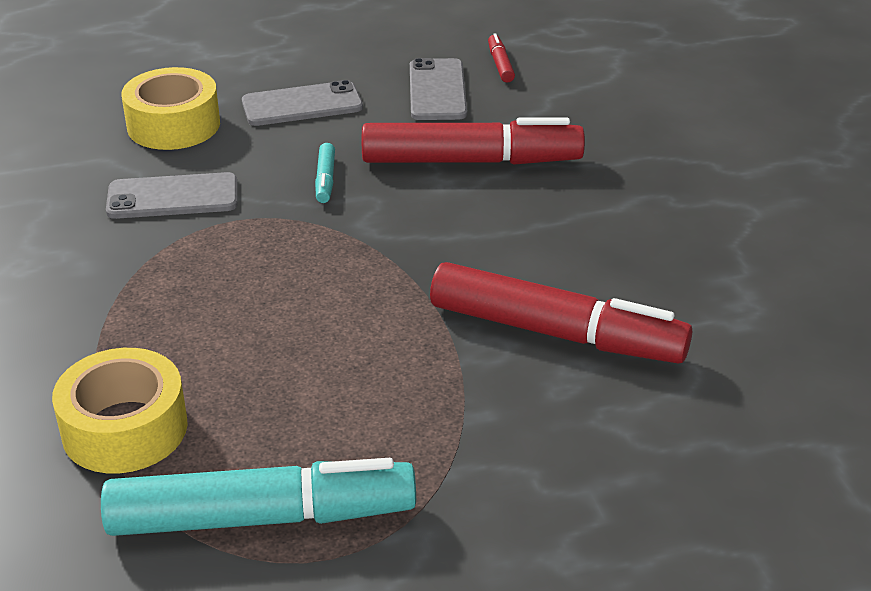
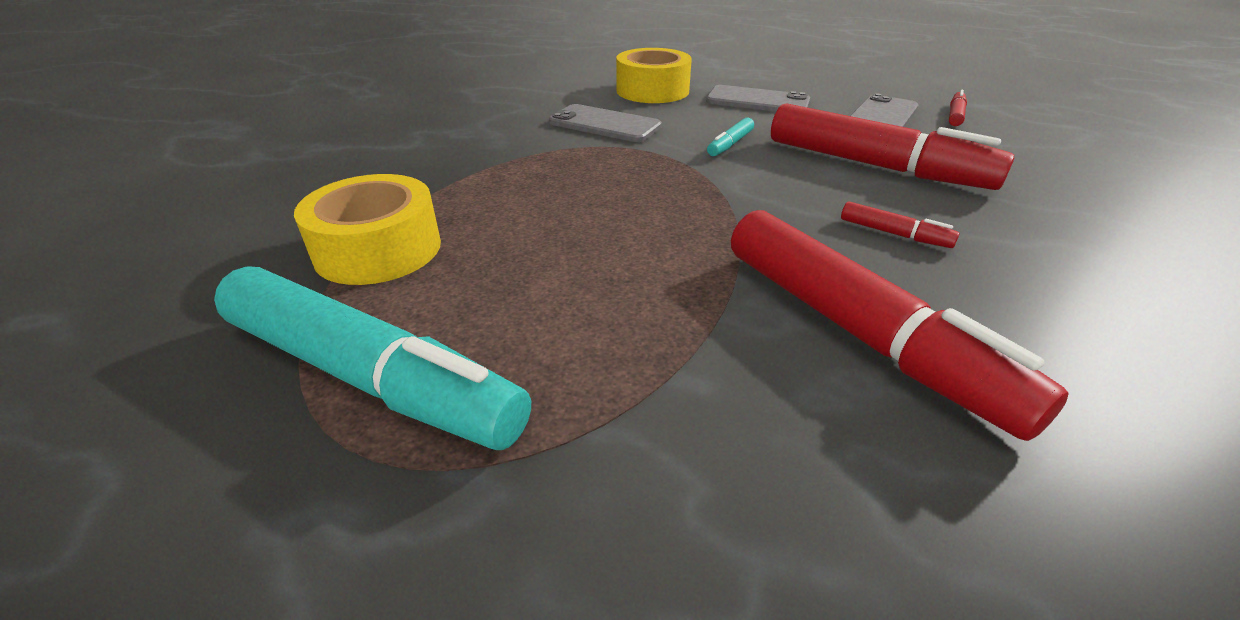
camera: 35 degrees right, 0 degrees up
none -> red marker [841,201,959,248]

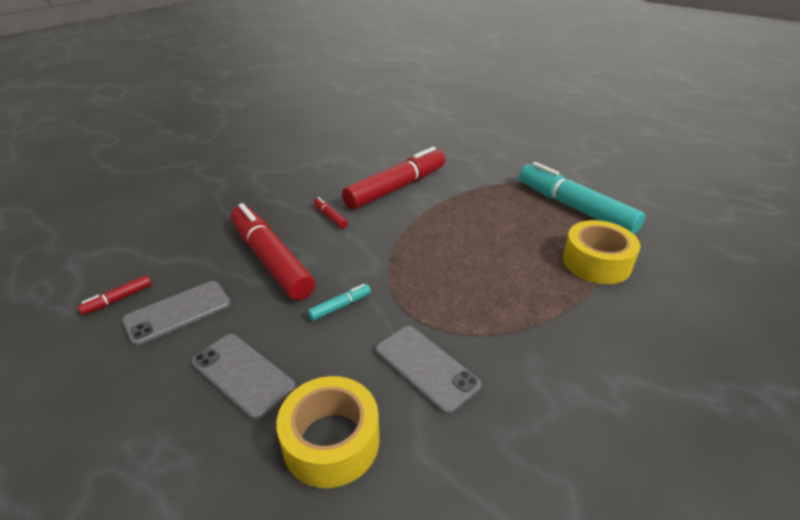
camera: 160 degrees left, 0 degrees up
red marker [731,210,1069,441] -> red marker turned 60 degrees clockwise [342,147,445,210]

